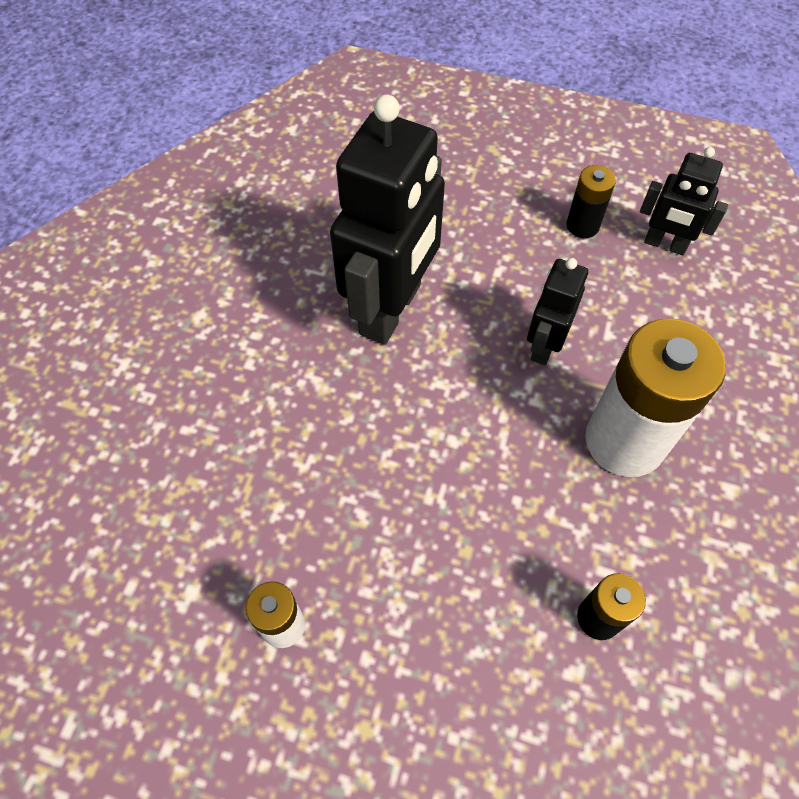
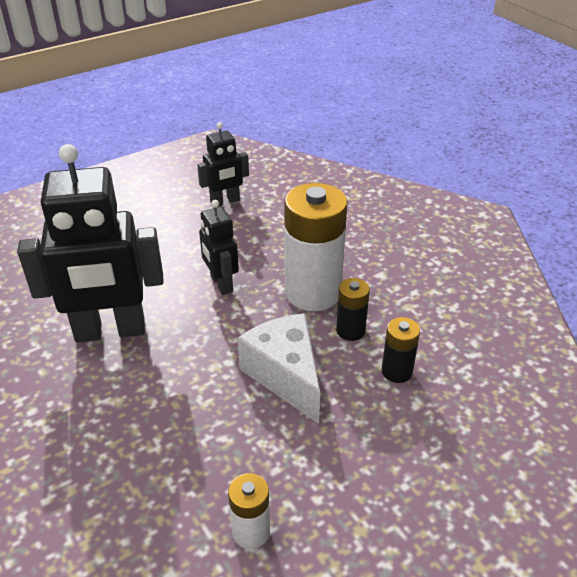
camera: 50 degrees left, 20 degrees down
black robot [330,94,445,345] -> black robot turned 105 degrees clockwise [17,144,164,342]
black battery [566,165,616,238] -> black battery moved to [336,278,370,341]
none -> white cheese [238,313,320,424]

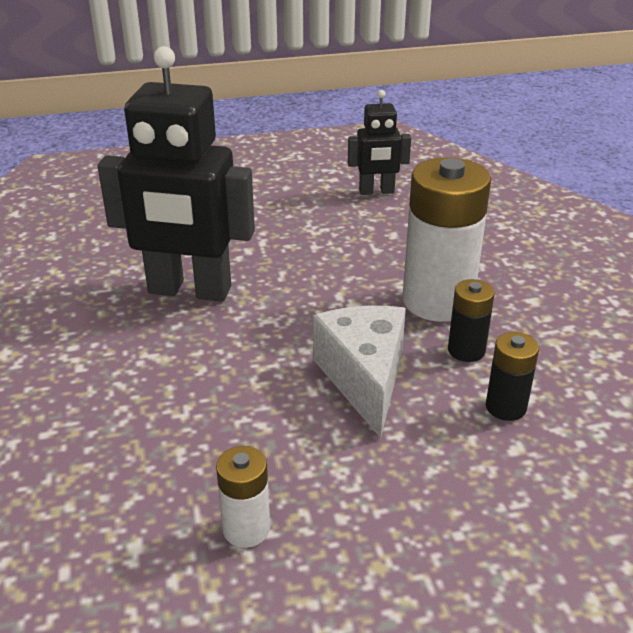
camera: 20 degrees right, 5 degrees down
black robot [199,200,239,295] -> none

